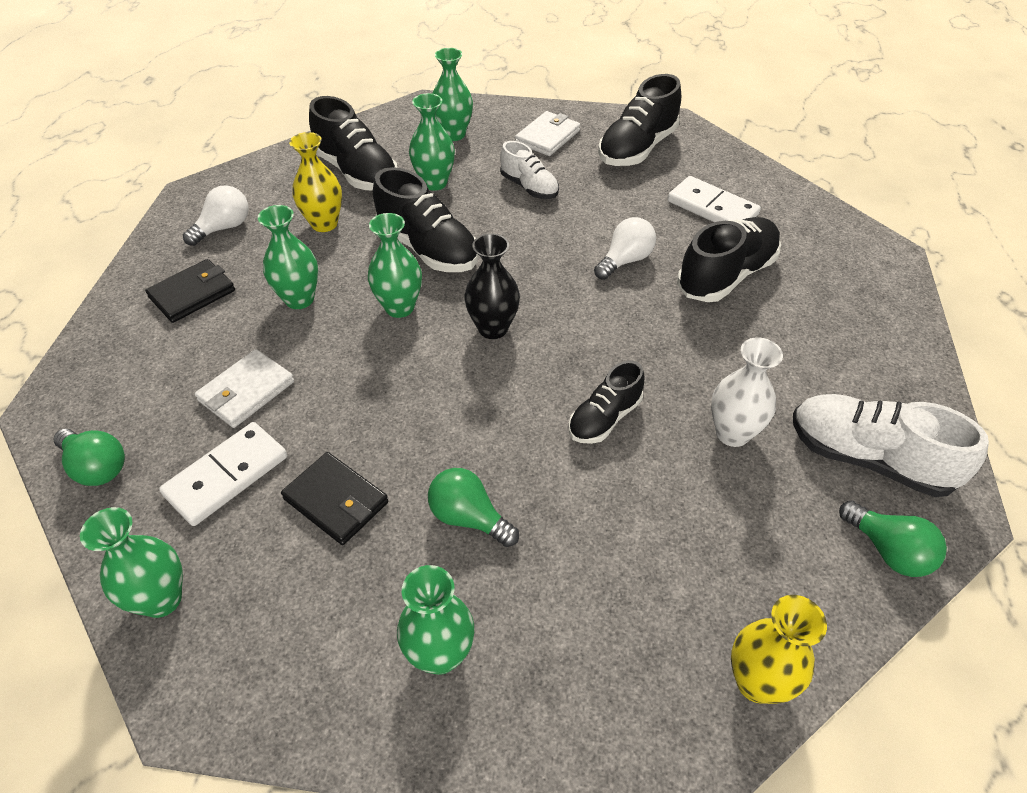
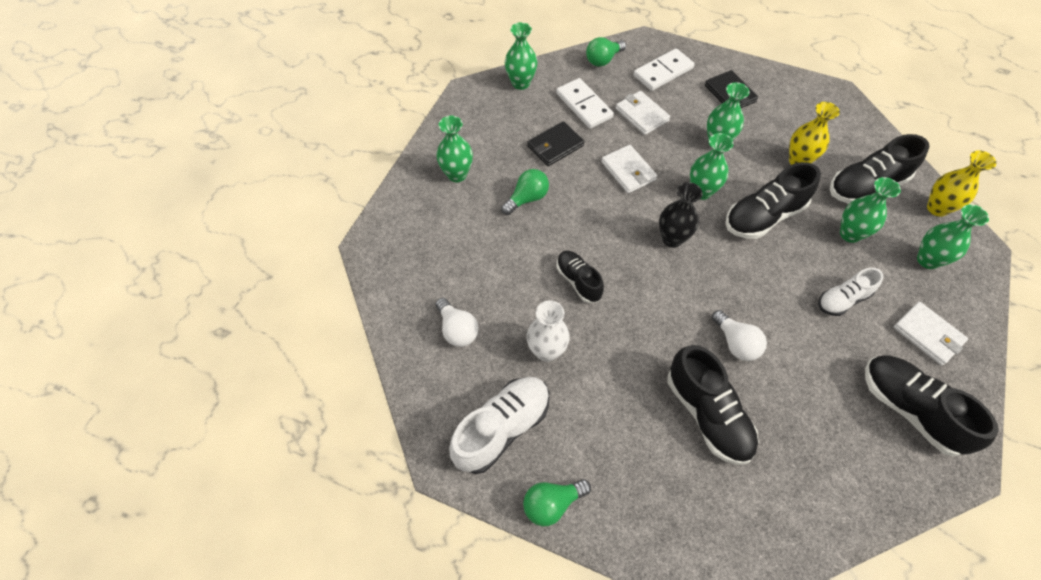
camera: 105 degrees right, 10 degrees up
white light bulb [183,185,249,246] -> white light bulb moved to [435,298,479,347]
white domino [668,176,761,222] -> white domino moved to [634,48,695,91]
yellow vase [731,595,827,704] -> yellow vase moved to [927,150,996,217]
green light bulb [839,501,947,577] -> green light bulb moved to [523,479,591,526]
none -> white wallet [601,145,657,193]

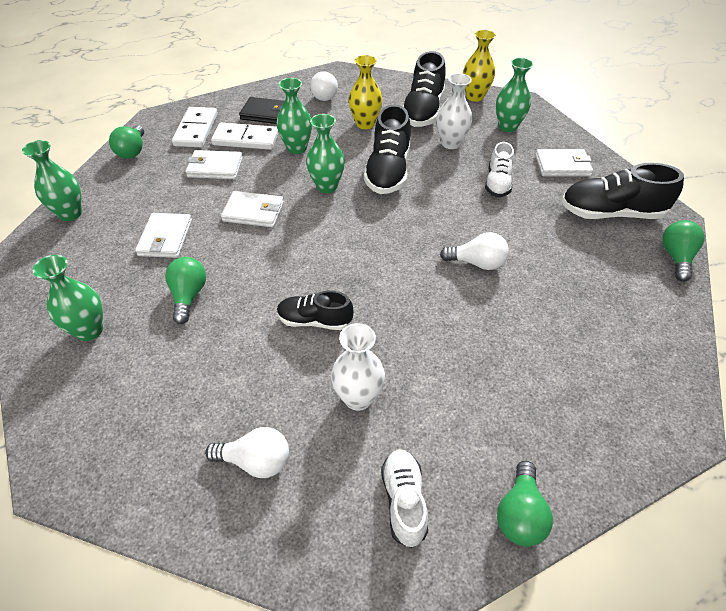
camera: 50 degrees left, 10 degrees down
white shoe [449,377,549,474] -> white shoe [381,449,428,548], size x0.61
black wallet [527,121,584,166] -> white wallet [135,213,192,258]
white domino [556,78,614,129] -> white domino moved to [211,123,279,150]
black vase [659,182,703,248] -> none
black shoe [668,345,759,465] -> none
green vase [840,177,901,243] -> white vase [437,73,472,149]
none -> white light bulb [310,71,338,101]
none -> green light bulb [662,220,705,282]

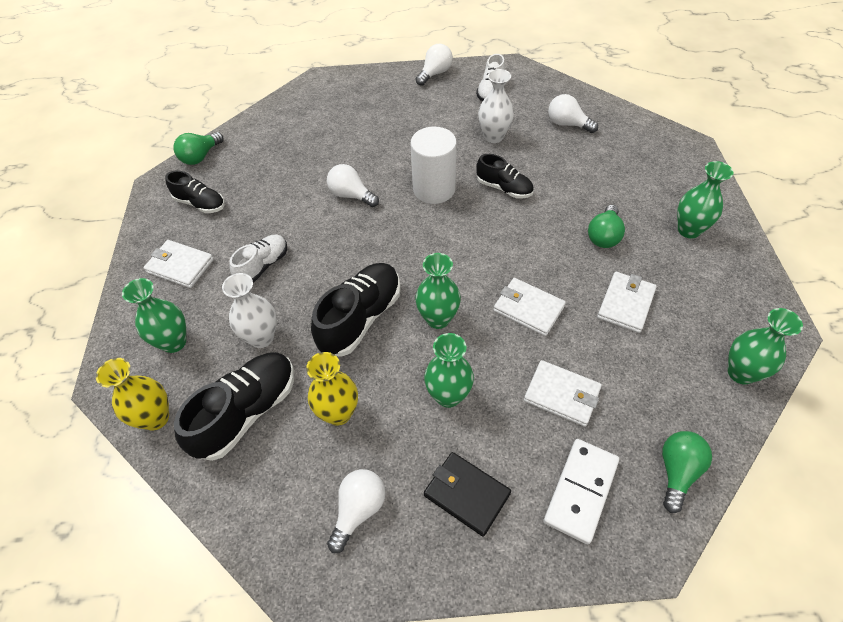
camera: 155 degrees left, 5 degrees up
white domino [211,123,279,150] -> none
green light bulb [497,461,553,547] -> white light bulb [416,44,453,86]
black shoe [561,163,684,219] -> black shoe [165,170,225,213], size x0.61
none -> white cylinder [410,127,457,204]

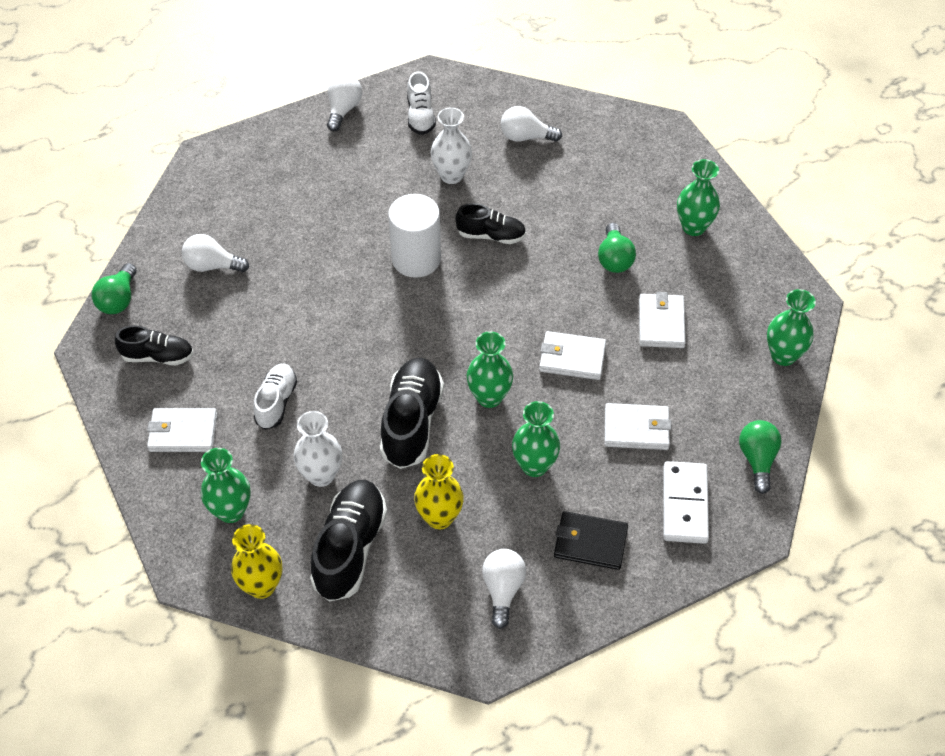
camera: 25 degrees left, 0 degrees up
white light bulb [327,164,379,207] -> white light bulb moved to [182,234,249,272]

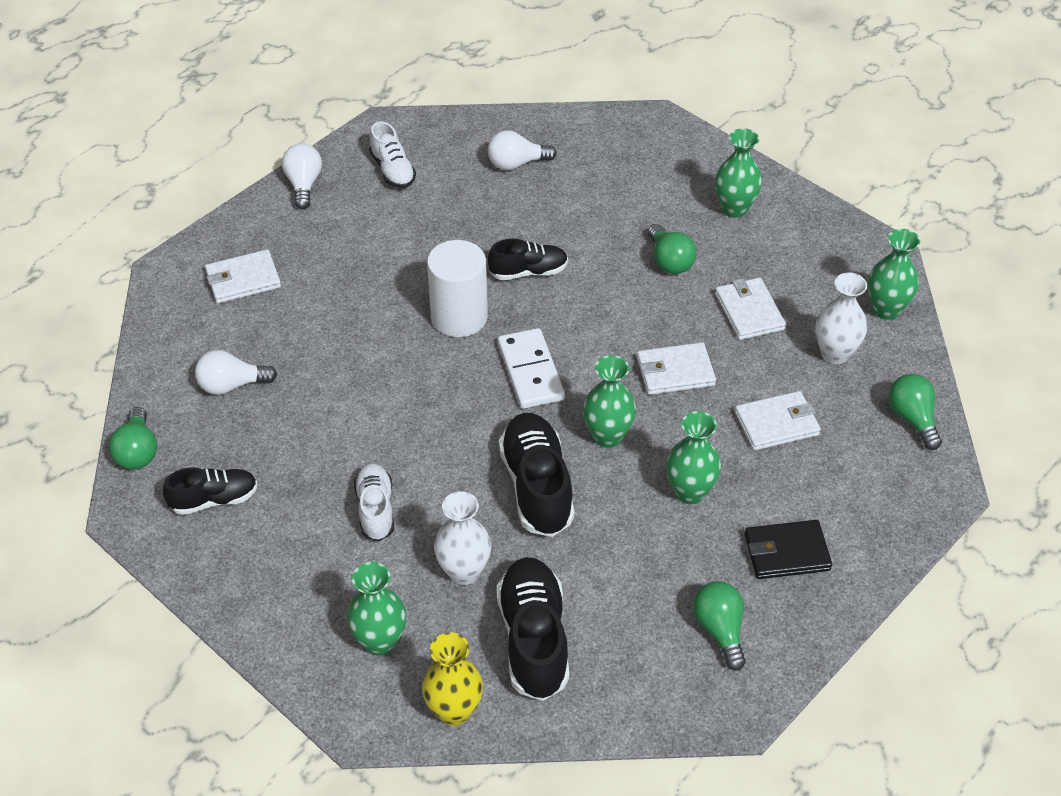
camera: 20 degrees left, 5 degrees down
white wallet [147,408,217,452] -> white wallet moved to [205,249,281,304]
yellow vase [414,454,464,529] -> none
white vase [431,107,472,184] -> white vase moved to [815,273,867,364]
white light bulb [482,549,526,629] -> green light bulb [693,581,746,671]
white domino [663,461,709,544] -> white domino moved to [498,328,565,409]

